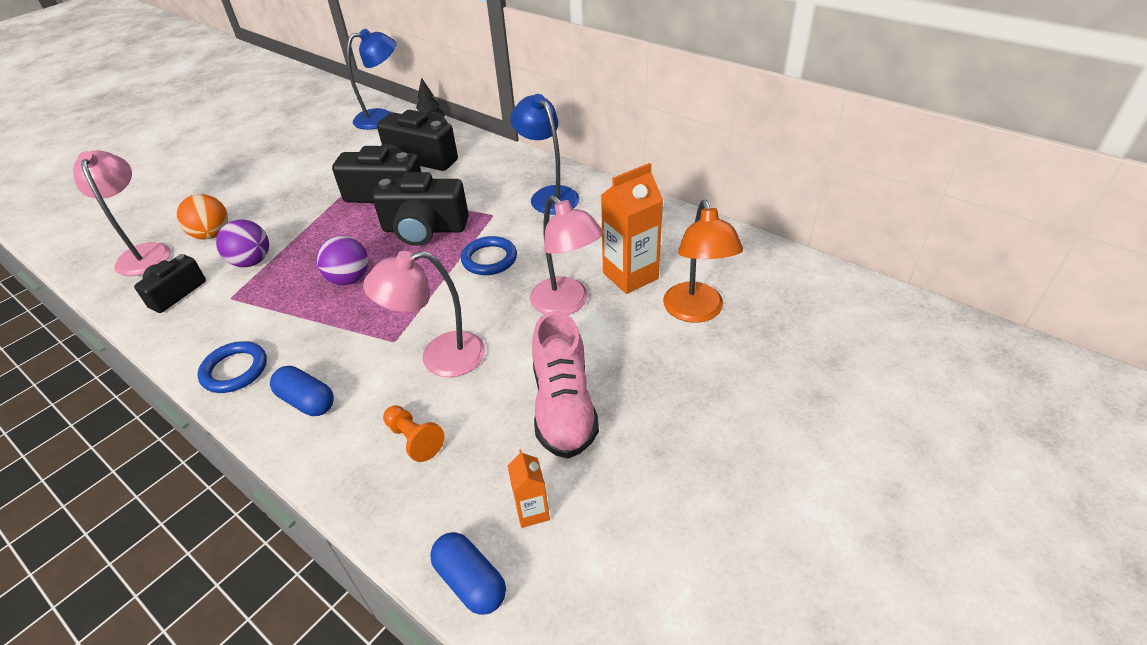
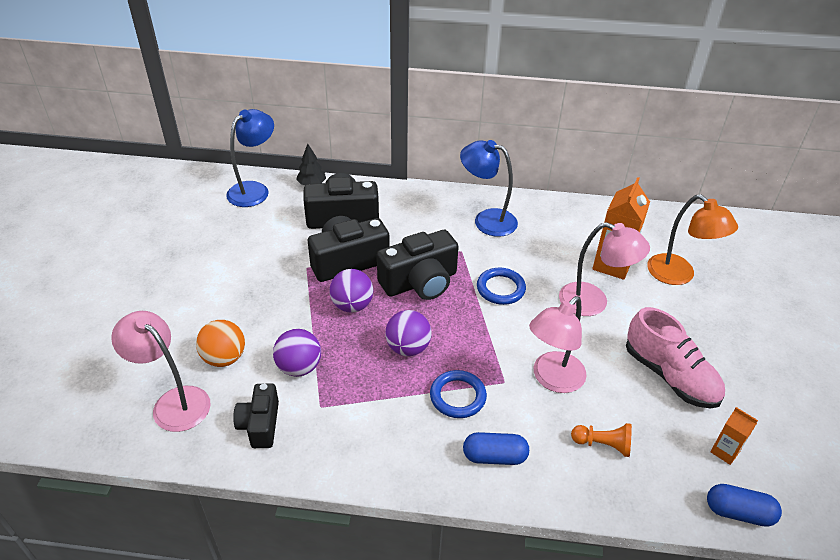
camera: 35 degrees left, 0 degrees up
blue ring [198,341,267,393] -> blue ring moved to [430,370,487,418]
none -> purple ball [329,269,373,313]

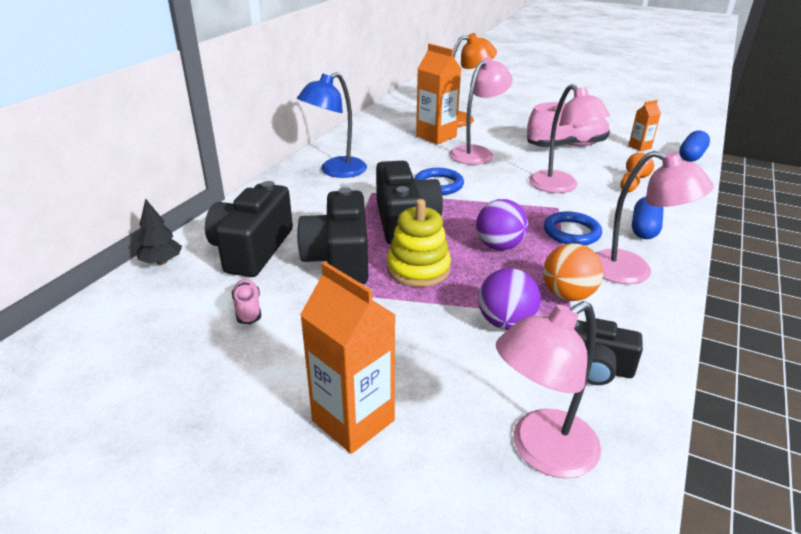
camera: 70 degrees left, 10 degrees down
orange ball [196,320,245,367] -> orange ball moved to [543,243,603,301]
blue lamp [226,109,274,207] -> none
purple ball [329,269,373,313] -> yellow stacking toy [387,199,451,287]
none -> pink shoe [232,279,261,324]
none -> orange carton [300,262,395,454]
none -> pink lamp [596,151,714,284]

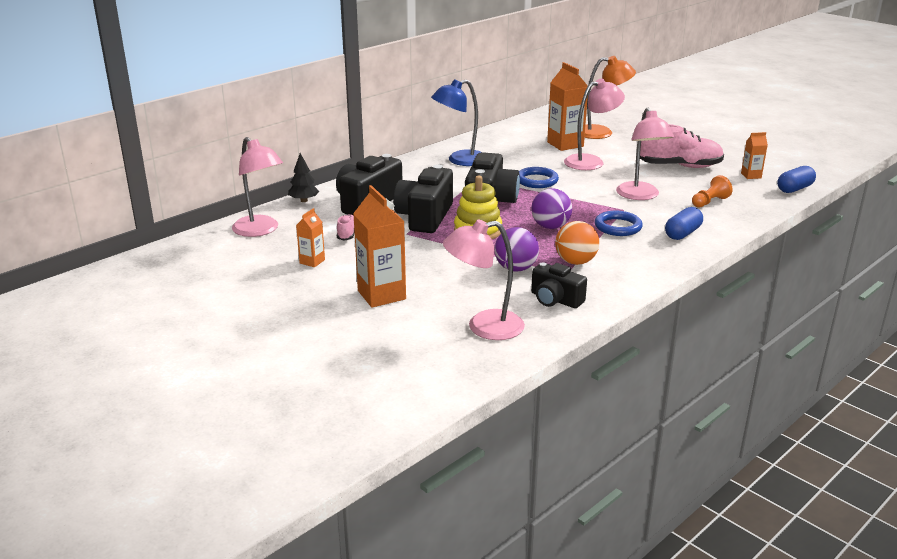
camera: 20 degrees right, 5 degrees down
pink lamp [596,151,714,284] -> pink lamp moved to [232,137,283,237]
none -> orange carton [296,208,325,267]

